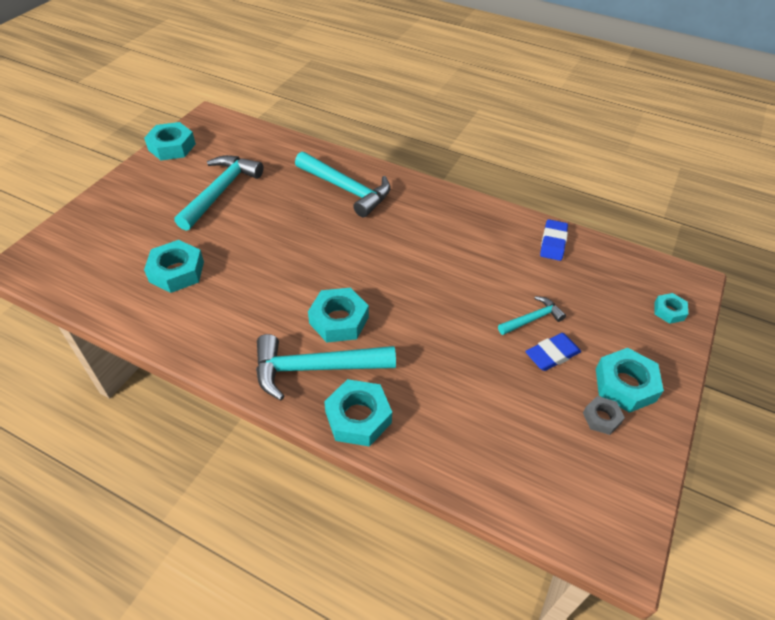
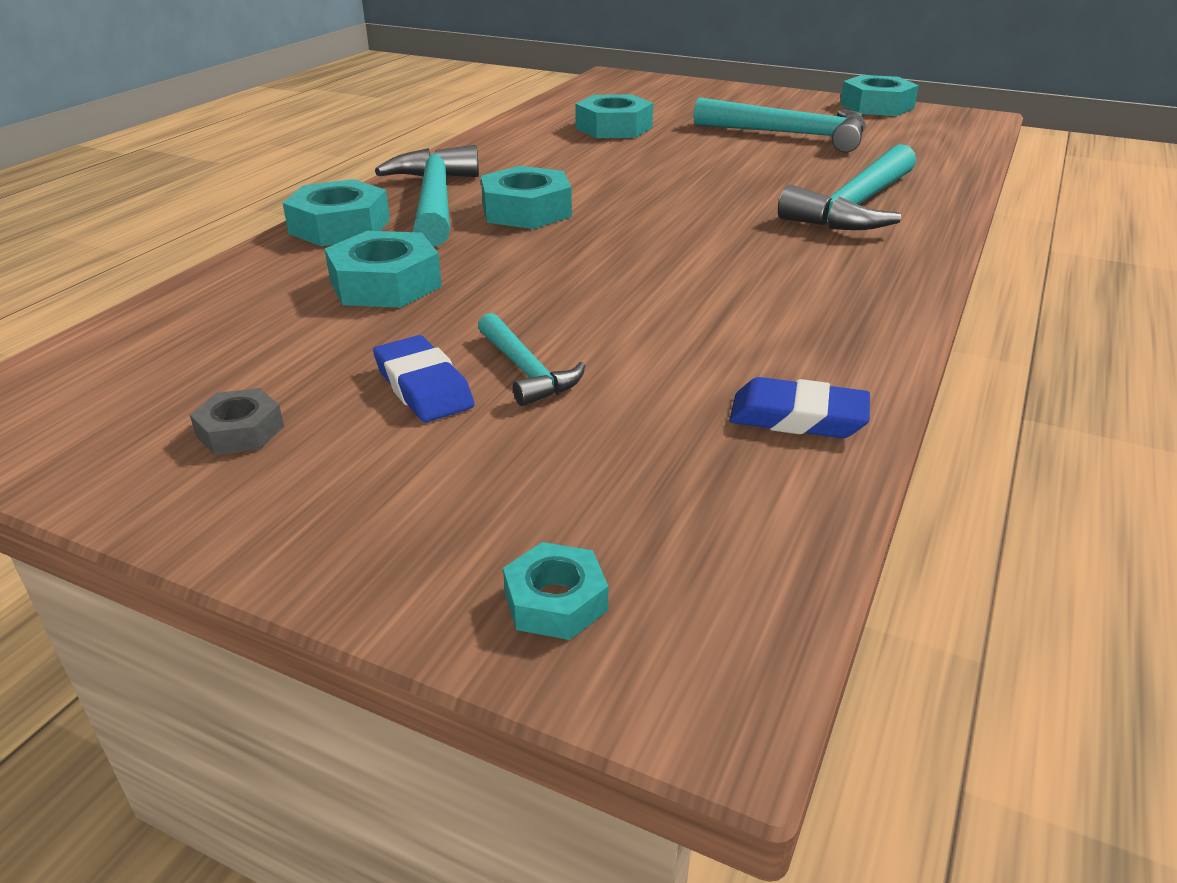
camera: 90 degrees right, 15 degrees down
turquoise nut [596,348,664,413] -> turquoise nut moved to [325,231,442,308]

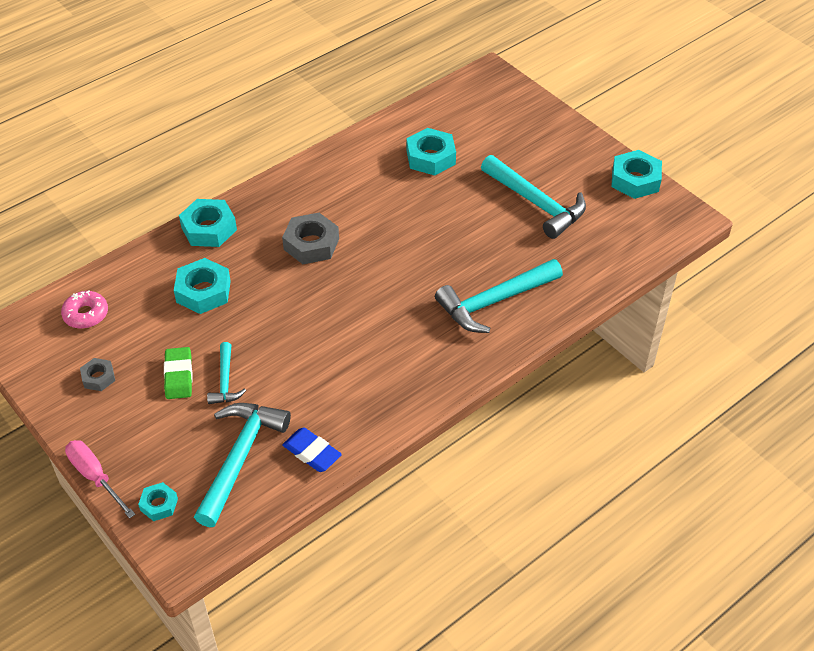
camera: 25 degrees right, 15 degrees up
blue eraser [373,335,475,422] -> green eraser [164,347,192,399]
turquoise hammer [375,145,479,246] -> turquoise hammer moved to [194,403,291,527]
turquoise nut [481,166,572,229] -> grey nut [282,213,339,264]
none -> pink donut [61,291,108,329]
none -> pink screwdriver [65,440,135,519]

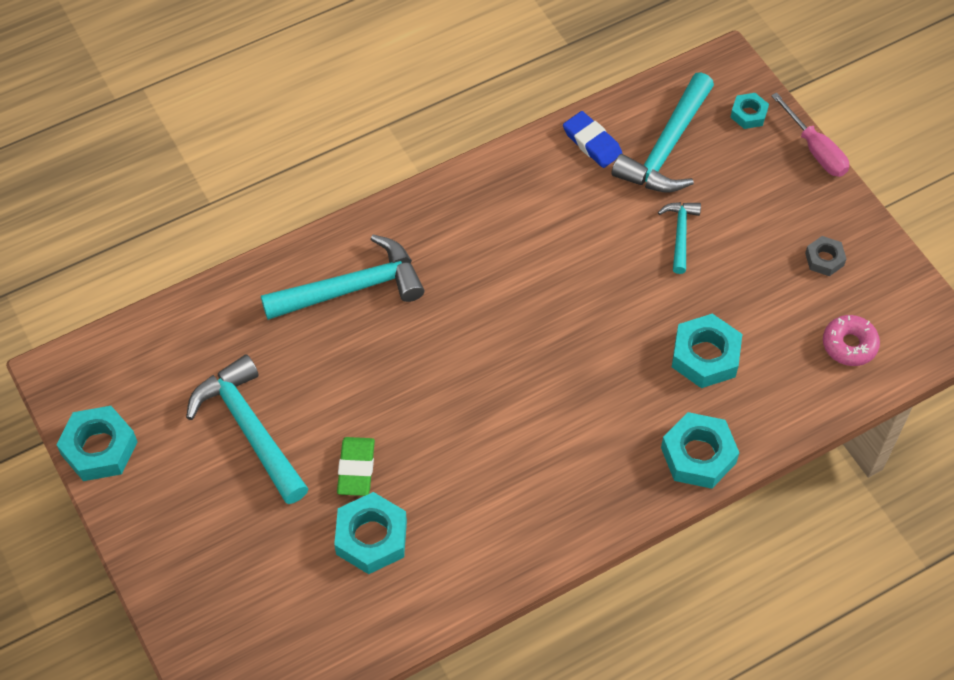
camera: 170 degrees left, 10 degrees up
green eraser [164,347,192,399] -> green eraser moved to [337,437,375,496]
grey nut [282,213,339,264] -> none

